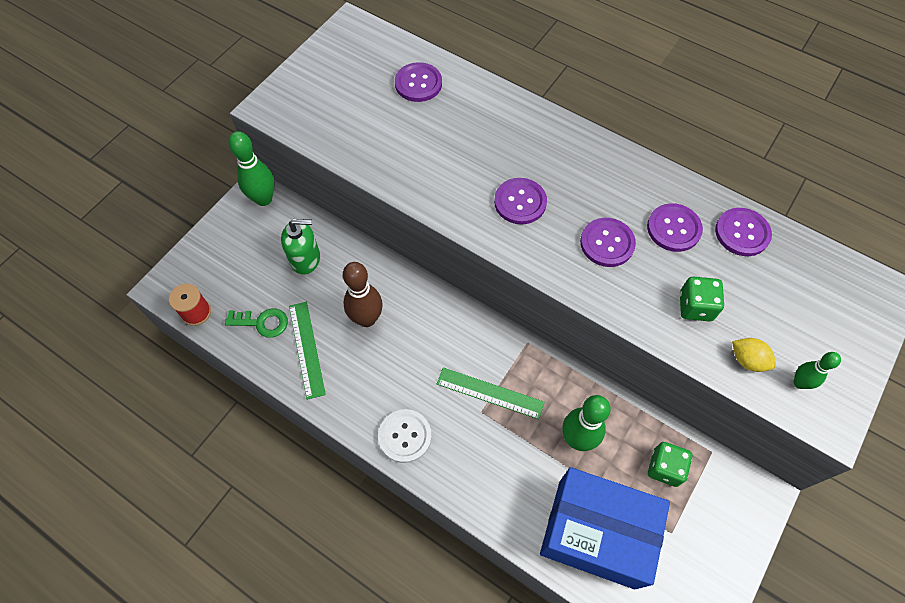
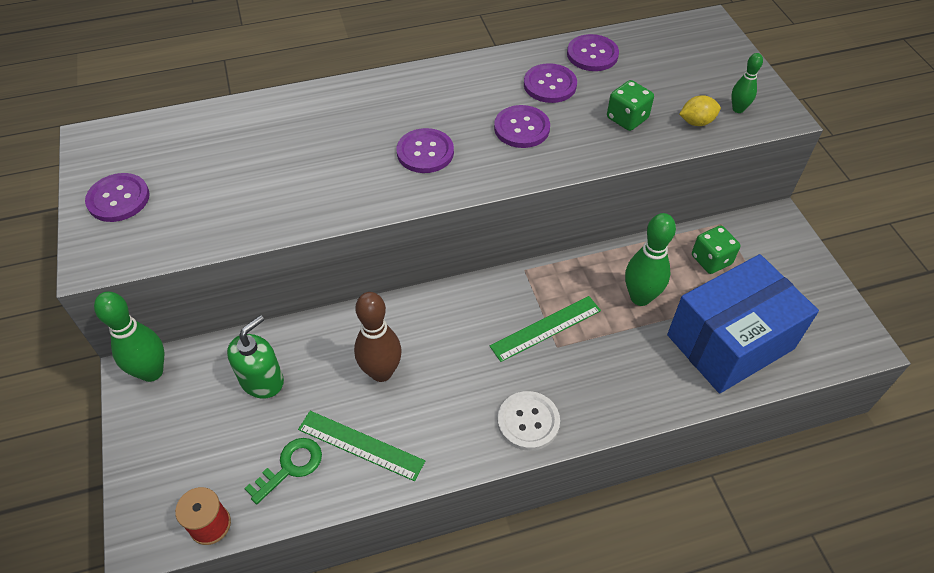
camera: 50 degrees left, 10 degrees down
purple button [395,62,442,102] -> purple button moved to [85,173,150,222]

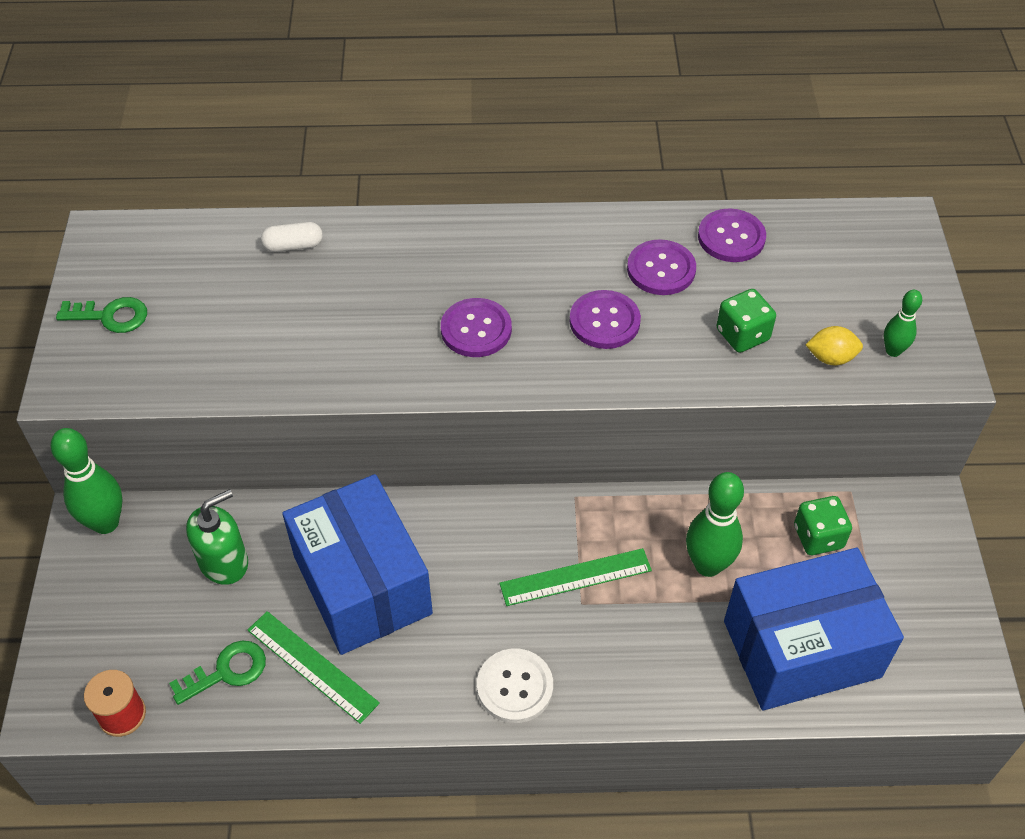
camera: 15 degrees right, 0 degrees up
purple button [85,173,150,222] -> green key [56,297,147,333]
brown bowling pin [354,292,402,382] -> blue box [282,474,433,655]
none -> white capsule [261,222,323,252]

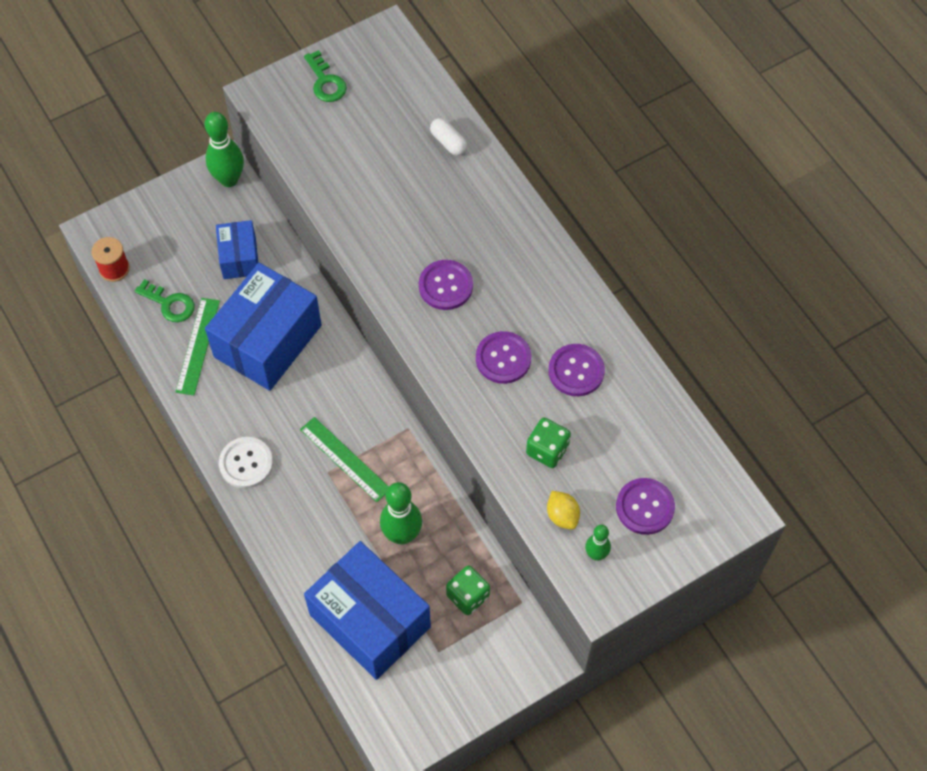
camera: 60 degrees right, 10 degrees up
green soap dispenser [186,489,248,585] -> blue box [216,220,258,279]
purple button [698,208,766,262] -> purple button moved to [616,478,675,535]

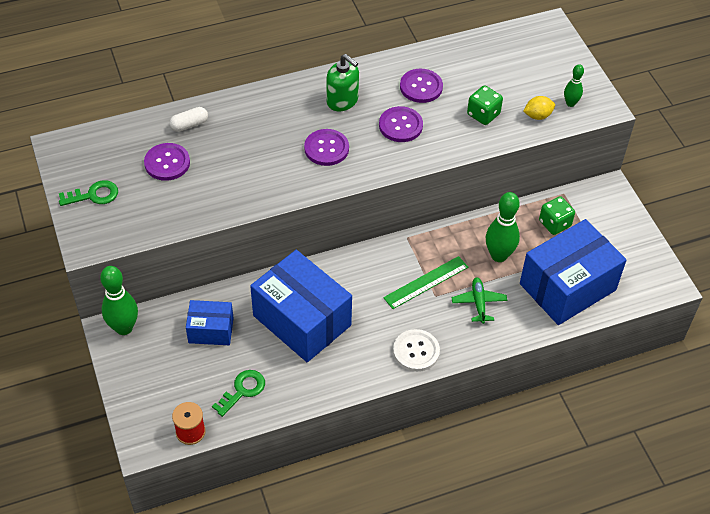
camera: 80 degrees left, 10 degrees down
green ruler [176,298,220,395] -> none
purple button [616,478,675,535] -> purple button moved to [144,143,190,181]
none -> green soap dispenser [327,54,359,111]
none -> green plane [451,277,507,324]

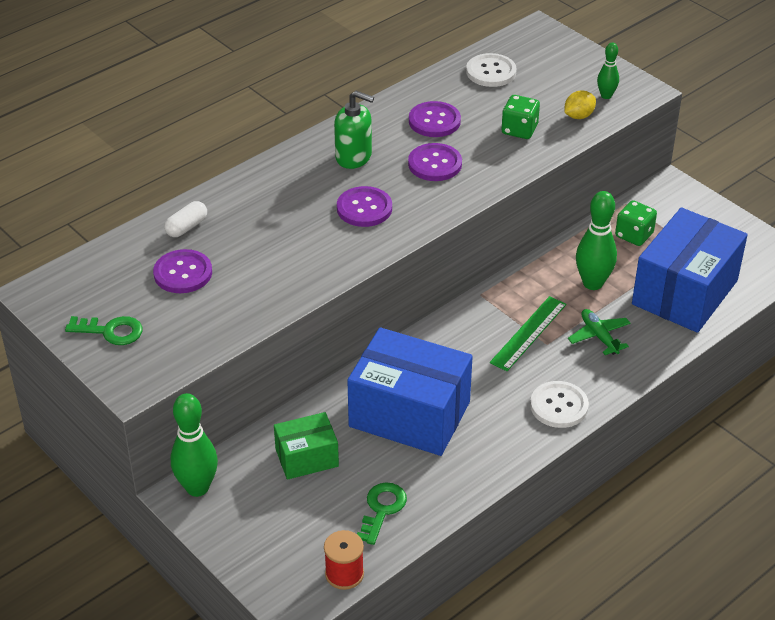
camera: 20 degrees left, 10 degrees down
green key [59,180,118,206] -> green key turned 45 degrees clockwise [65,316,143,345]
blue box [186,300,234,345] -> green box [274,412,339,480]
none -> white button [466,53,517,87]

